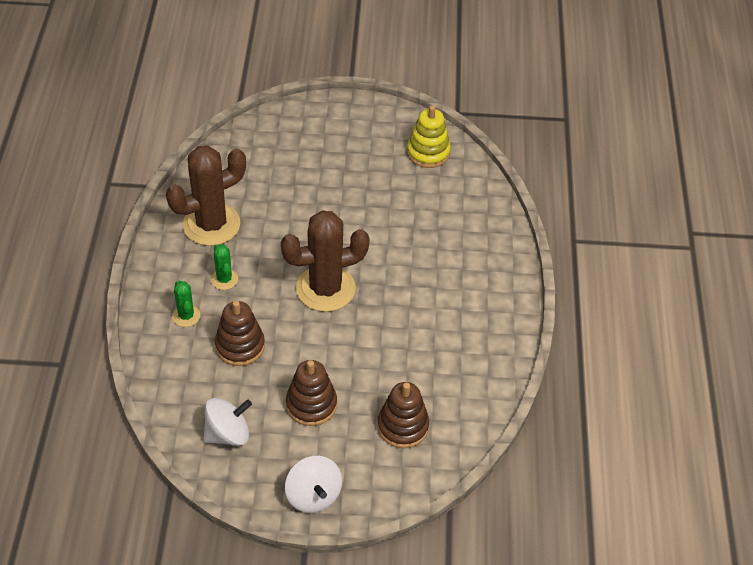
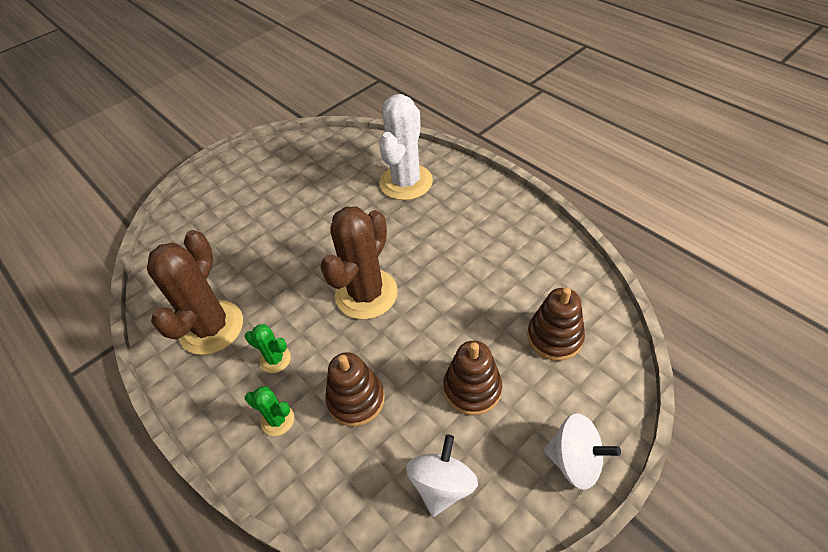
camera: 40 degrees left, 0 degrees up
yellow stacking toy [407,105,451,168] -> none
none -> white cactus [379,94,433,200]

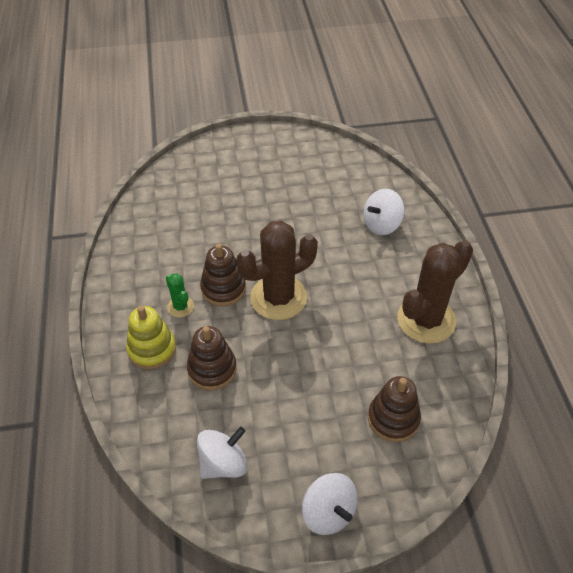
camera: 30 degrees right, 0 degrees up
brown cactus [147,230,243,355] -> brown cactus moved to [397,240,473,344]
green cactus [245,387,294,436] -> yellow stacking toy [126,306,176,370]
white cactus [379,94,433,200] -> white spinning top [363,189,405,235]
brown stacking toy [443,341,502,415] -> brown stacking toy moved to [200,243,246,306]

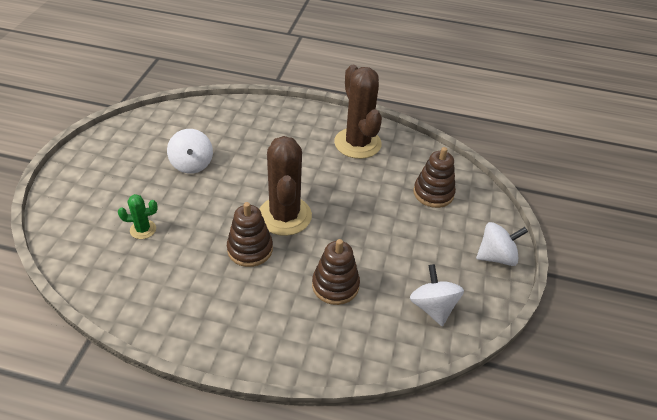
camera: 70 degrees left, 5 degrees down
yellow stacking toy [126,306,176,370] -> none
green cactus [166,273,194,317] -> green cactus moved to [118,194,158,239]
white spinning top [363,189,405,235] -> white spinning top moved to [167,129,213,174]

